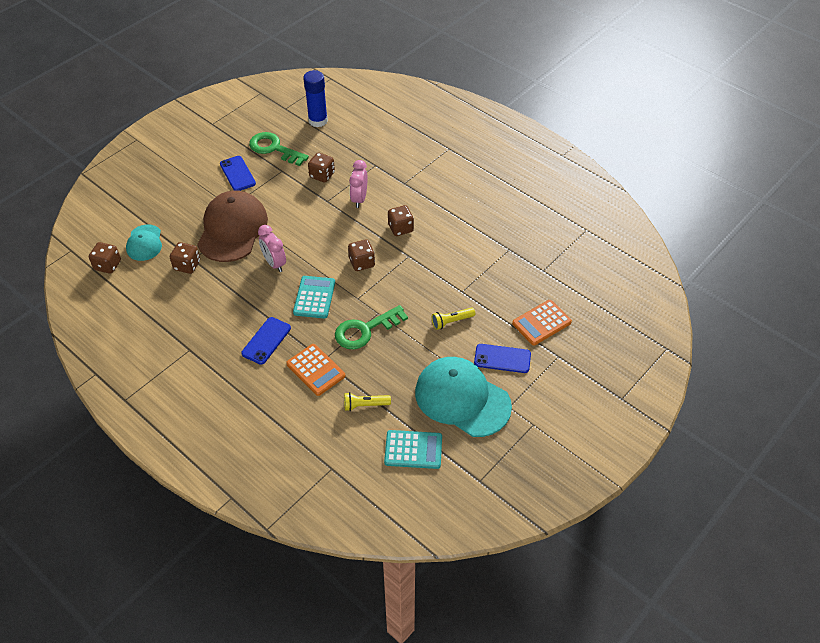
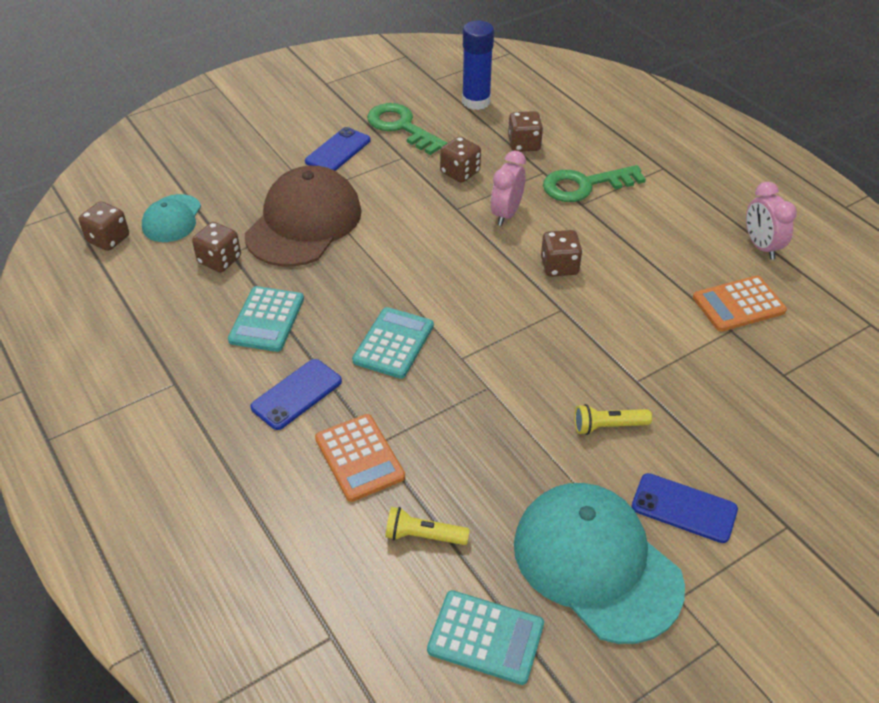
camera: 15 degrees right, 5 degrees down
blue phone [220,156,256,191] -> blue phone turned 45 degrees clockwise [305,127,371,171]
pink clock [258,225,286,272] -> pink clock moved to [746,182,797,260]
green key [335,305,408,349] -> green key moved to [543,165,646,202]
brown dice [348,239,375,271] -> brown dice moved to [508,111,543,152]
orange calculator [512,300,572,345] -> orange calculator moved to [693,276,787,332]
none -> turquoise calculator [228,286,304,352]

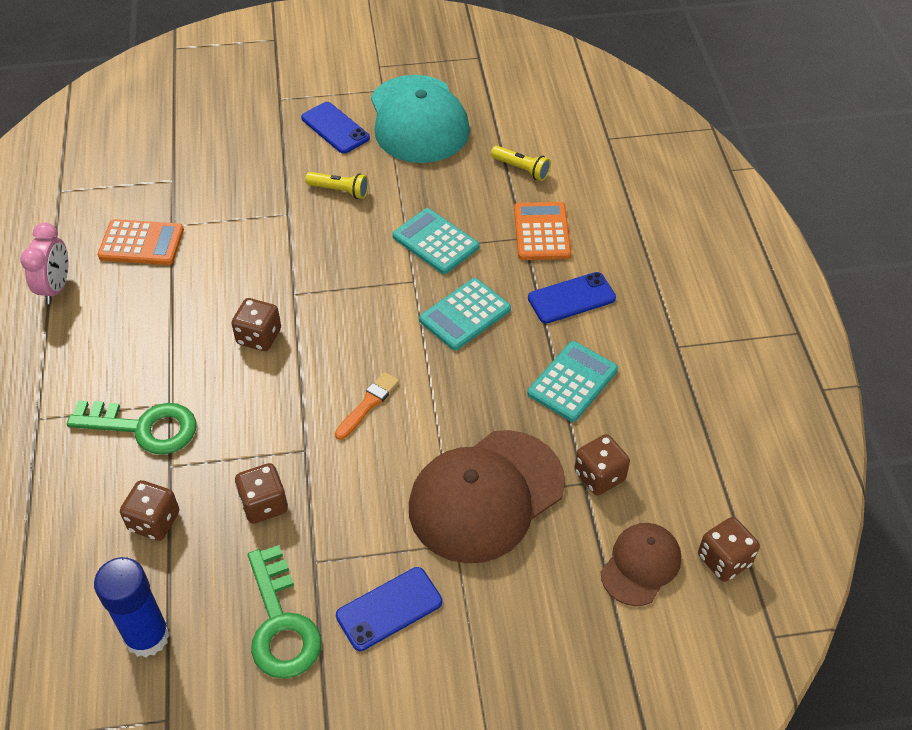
camera: 155 degrees left, 5 degrees up
turquoise cap [142,194,201,242] -> brown cap [601,523,681,606]
turquoise calculator [427,590,544,685] -> turquoise calculator moved to [392,208,479,274]
pink clock [491,151,526,226] -> none
none -> orange brush [335,372,399,440]

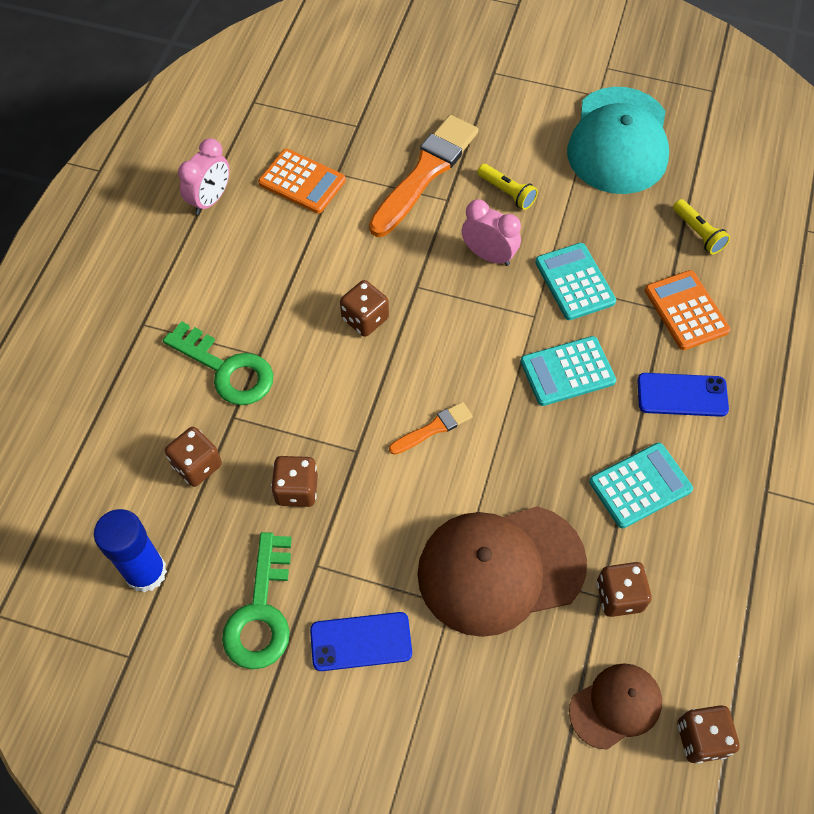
camera: 25 degrees right, 10 degrees up
blue phone [301,102,370,154] -> none
orange calculator [514,202,571,260] -> orange calculator turned 45 degrees counterclockwise [645,270,731,350]
none -> orange brush [369,115,478,237]
none -> pink clock [462,199,521,266]

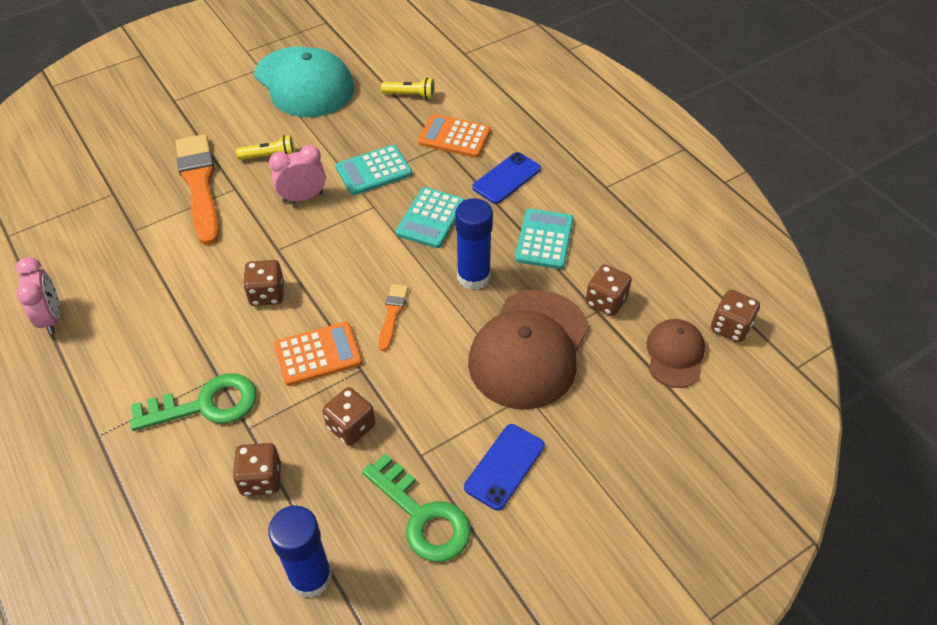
camera: 50 degrees left, 10 degrees down
orange calculator [258,149,346,214] -> orange calculator moved to [274,322,362,386]
turquoise calculator [535,243,616,320] -> turquoise calculator turned 45 degrees counterclockwise [336,145,412,195]
none -> blue glue stick [455,198,493,290]

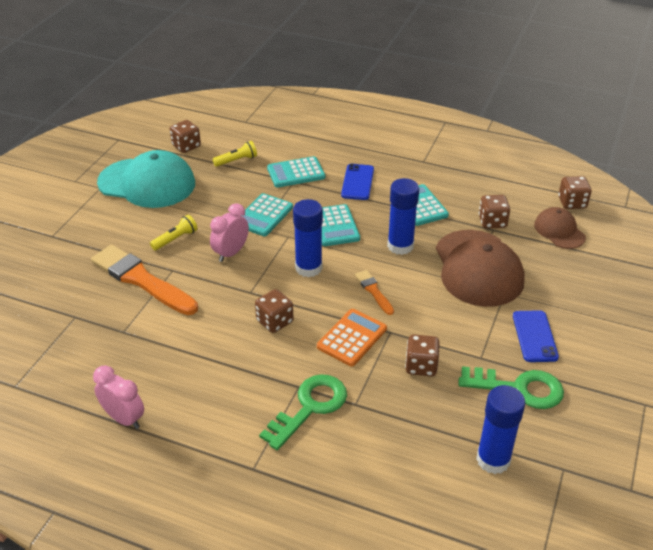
camera: 35 degrees left, 10 degrees down
brown dice [233,443,281,496] -> brown dice moved to [170,120,201,153]
orange calculator [418,114,491,158] -> turquoise calculator [267,156,325,188]
none -> blue glue stick [293,199,323,277]

